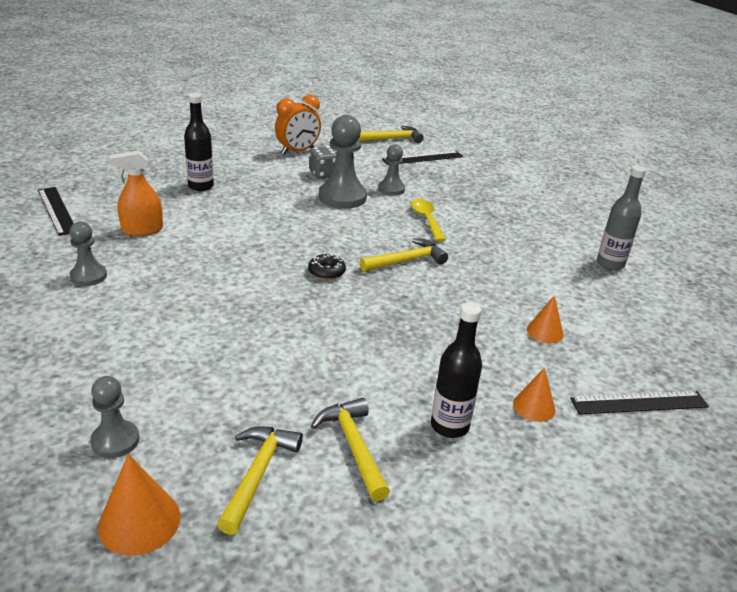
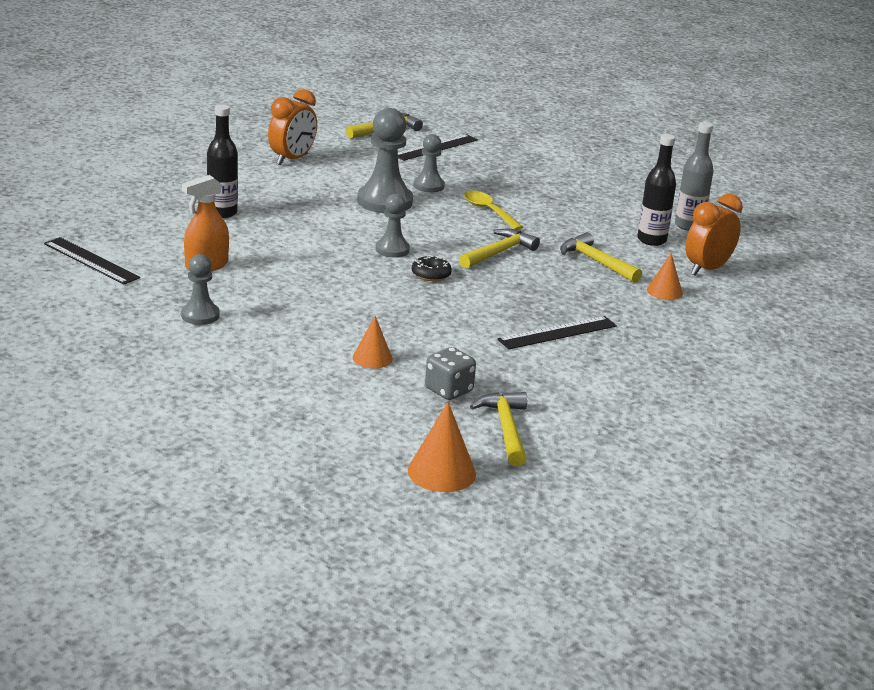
camera: 20 degrees left, 5 degrees down
grey pawn [90,376,140,458] -> grey pawn moved to [376,194,410,258]
grey dice [309,146,337,178] -> grey dice moved to [425,347,476,400]
yellow hammer [311,398,390,502] -> yellow hammer moved to [560,232,642,283]
black bottle [431,302,482,438] -> black bottle moved to [637,134,676,246]
orange cone [513,368,555,422] -> orange cone moved to [353,316,393,369]
black ruler [570,391,709,415] -> black ruler moved to [497,316,617,349]
none -> orange clock [685,193,743,276]

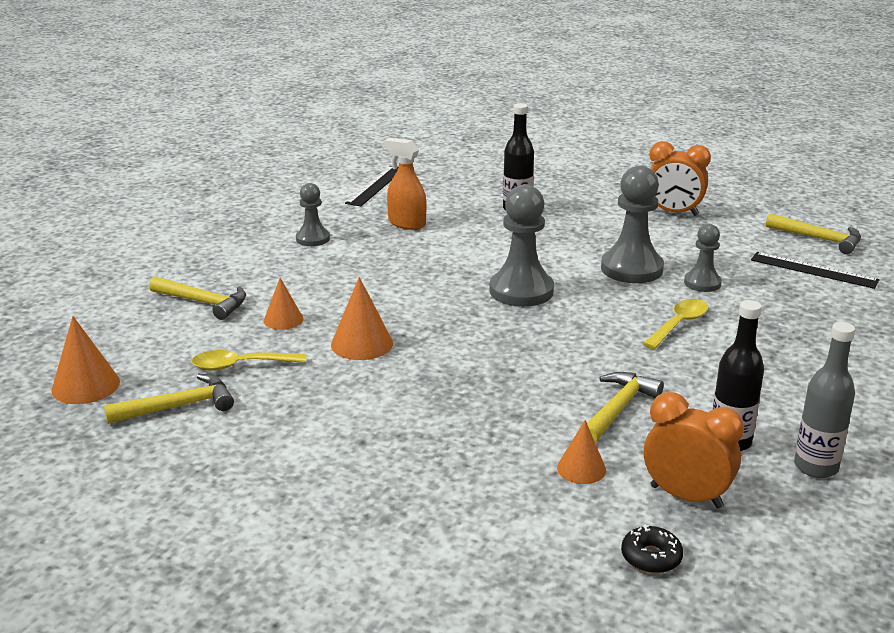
camera: 75 degrees right, 0 degrees up
grey pawn [376,194,410,258] -> grey pawn [489,184,554,307], size x1.74
black donut [412,256,452,281] -> black donut moved to [621,524,683,573]
grey dice [425,347,476,400] -> yellow spoon [192,350,306,371]
yellow hammer [459,229,540,269] -> yellow hammer moved to [149,276,246,320]
black ruler [497,316,617,349] -> none
none -> orange cone [331,277,393,360]

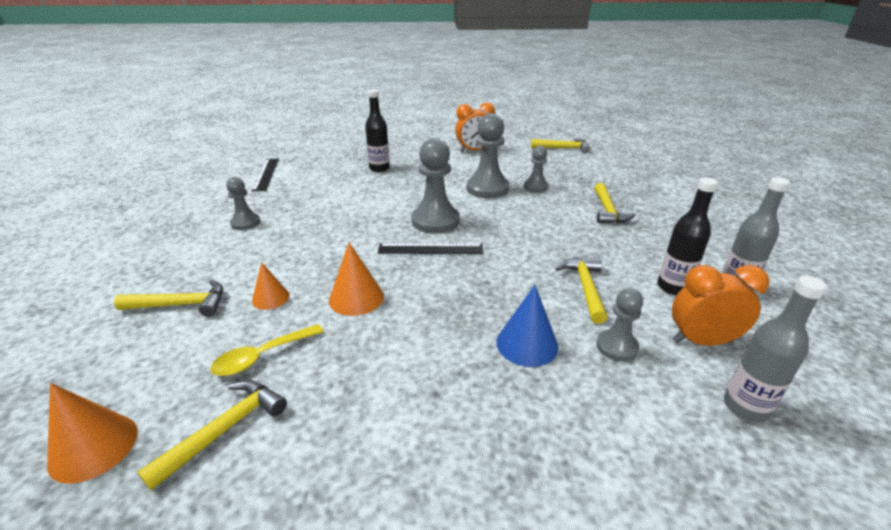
camera: 30 degrees left, 5 degrees up
orange spray bottle [384,138,426,230] -> none
orange cone [557,420,606,484] -> grey pawn [596,288,643,362]
black donut [621,524,683,573] -> grey bottle [724,276,827,422]
yellow spoon [643,299,709,349] -> none
black ruler [751,252,880,289] -> black ruler moved to [378,243,483,254]
none -> blue cone [496,285,558,367]
none -> yellow hammer [594,183,636,223]

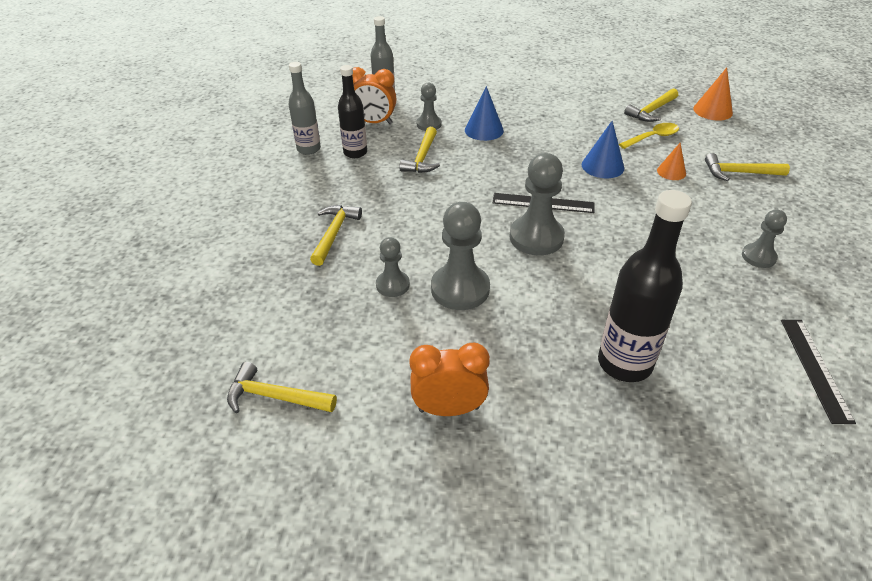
camera: 170 degrees left, 10 degrees up
orange cone [329,242,384,316] -> blue cone [582,121,624,178]
black bottle [365,89,390,172] -> black bottle [598,190,692,382], size x1.57

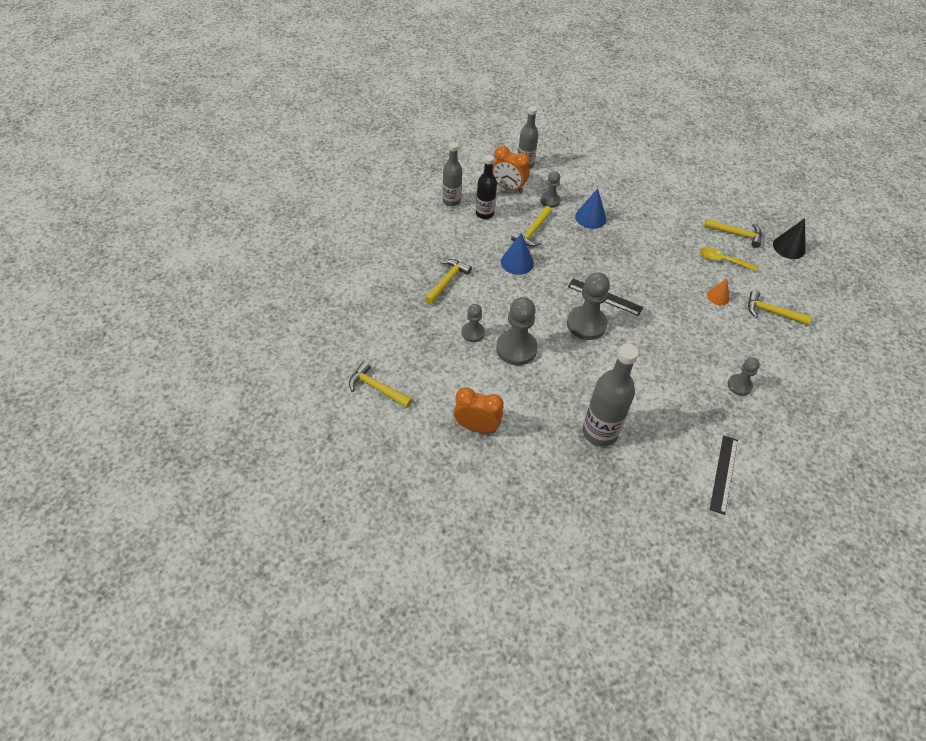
camera: 15 degrees right, 10 degrees up
blue cone [582,121,624,178] -> blue cone moved to [501,233,534,275]
black bottle [598,190,692,382] -> grey bottle [582,343,639,447]
yellow spoon [619,123,679,149] -> yellow spoon turned 150 degrees counterclockwise [700,247,757,271]
yellow hammer [624,88,678,122] -> yellow hammer turned 135 degrees counterclockwise [704,219,762,248]
orange cone [693,68,733,121] -> black cone [773,219,806,259]

